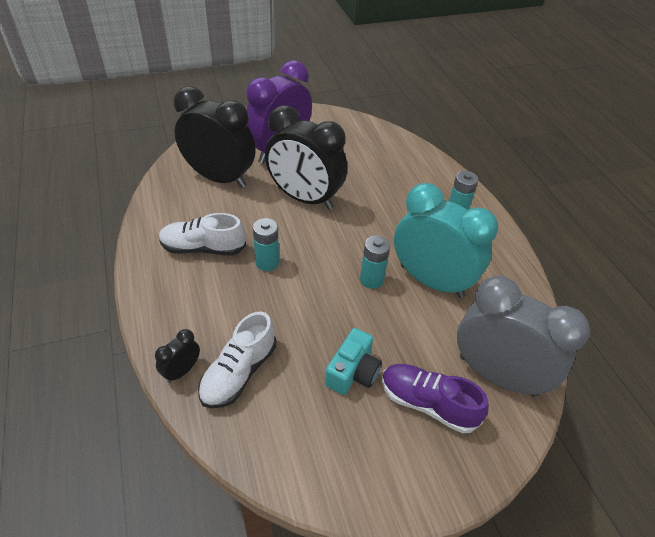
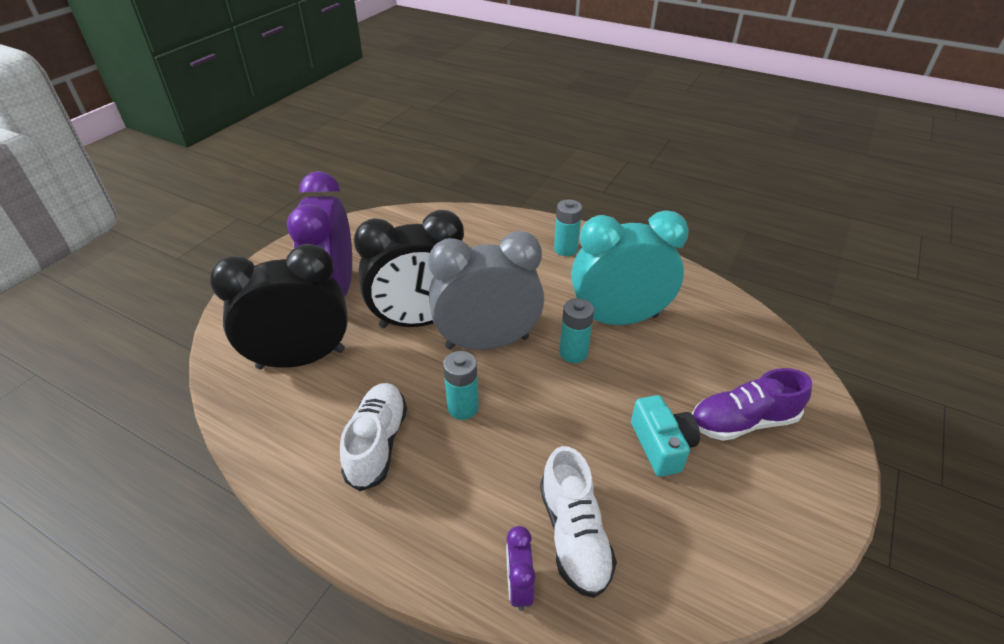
camera: 40 degrees left, 5 degrees down
black clock [155,329,200,383] -> purple clock [506,526,536,611]
white shoe [159,213,246,255] -> white shoe turned 135 degrees clockwise [340,383,407,491]
grey clock [457,276,590,397] -> grey clock moved to [428,231,544,350]

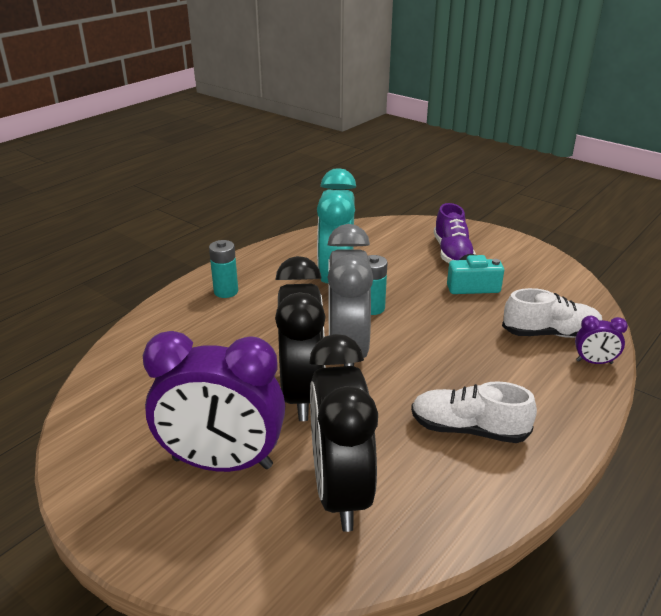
camera: 80 degrees left, 10 degrees down
turquoise battery [443,351,479,420] -> none

